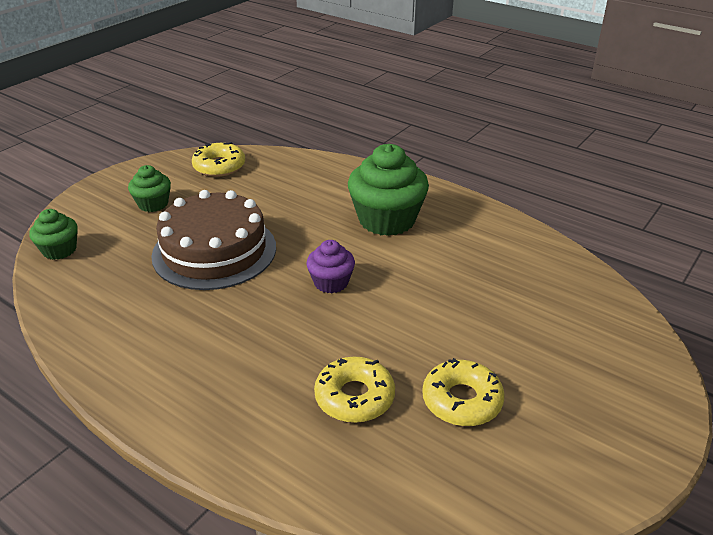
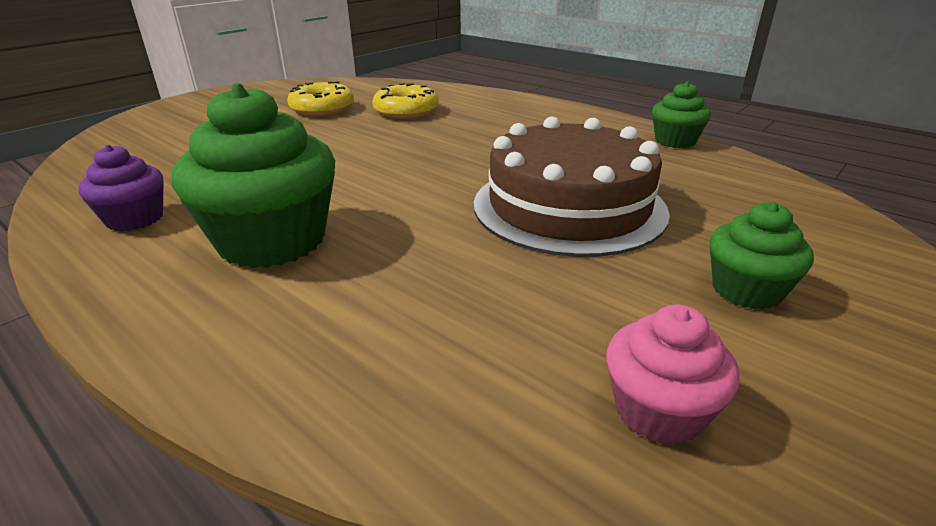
camera: 175 degrees left, 5 degrees down
green cupcake [29,209,78,260] -> green cupcake moved to [652,81,711,148]
yellow donut [192,142,245,177] -> pink cupcake [606,305,740,445]
purple cupcake [306,240,355,293] -> purple cupcake moved to [78,145,163,232]

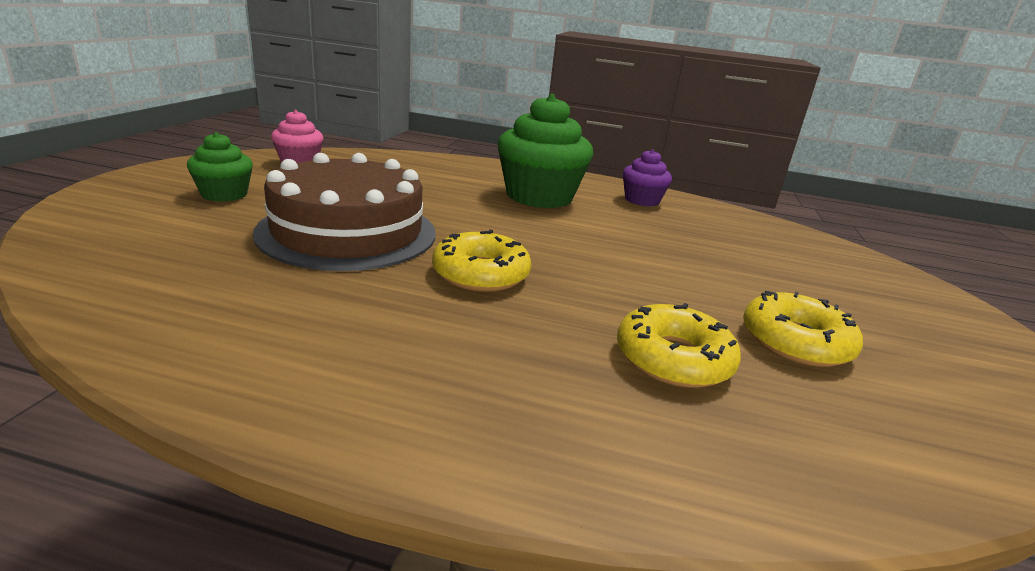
camera: 150 degrees right, 5 degrees down
green cupcake [652,81,711,148] -> none
none -> yellow donut [432,230,531,292]

